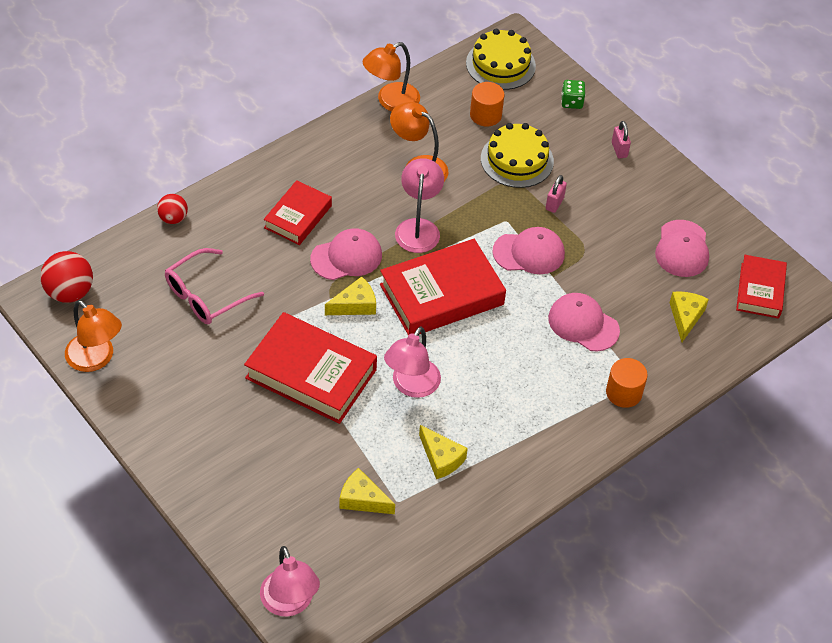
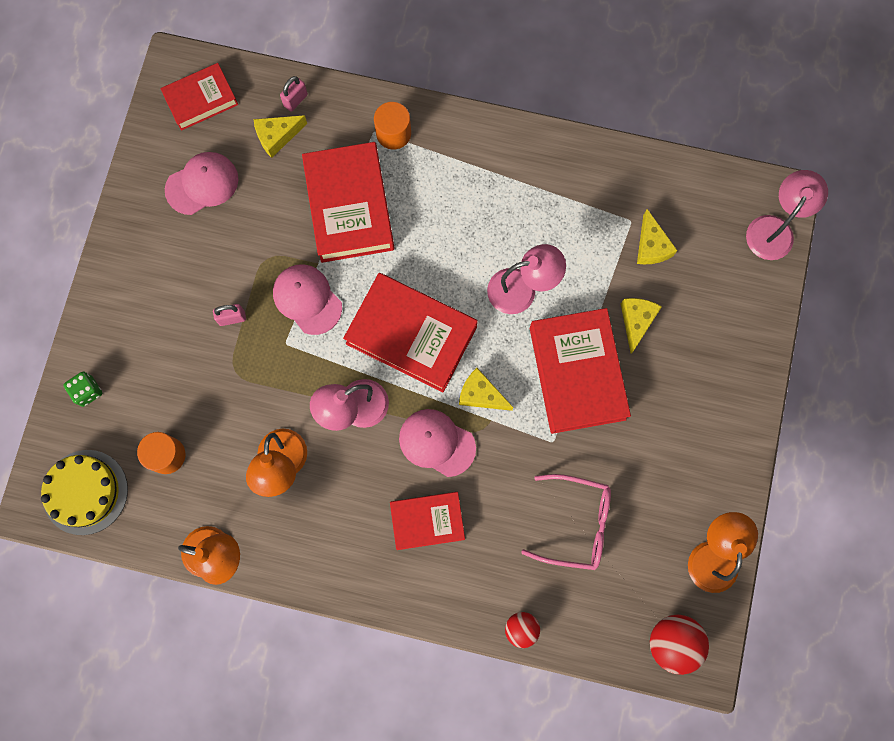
camera: 125 degrees left, 25 degrees up
yellow cheese [419,425,468,479] -> yellow cheese moved to [621,298,662,354]
yellow cake [481,123,554,188] -> none
pink cap [548,293,620,351] -> red book [302,142,394,263]
pink padlock [612,121,631,158] -> pink padlock moved to [280,76,308,112]

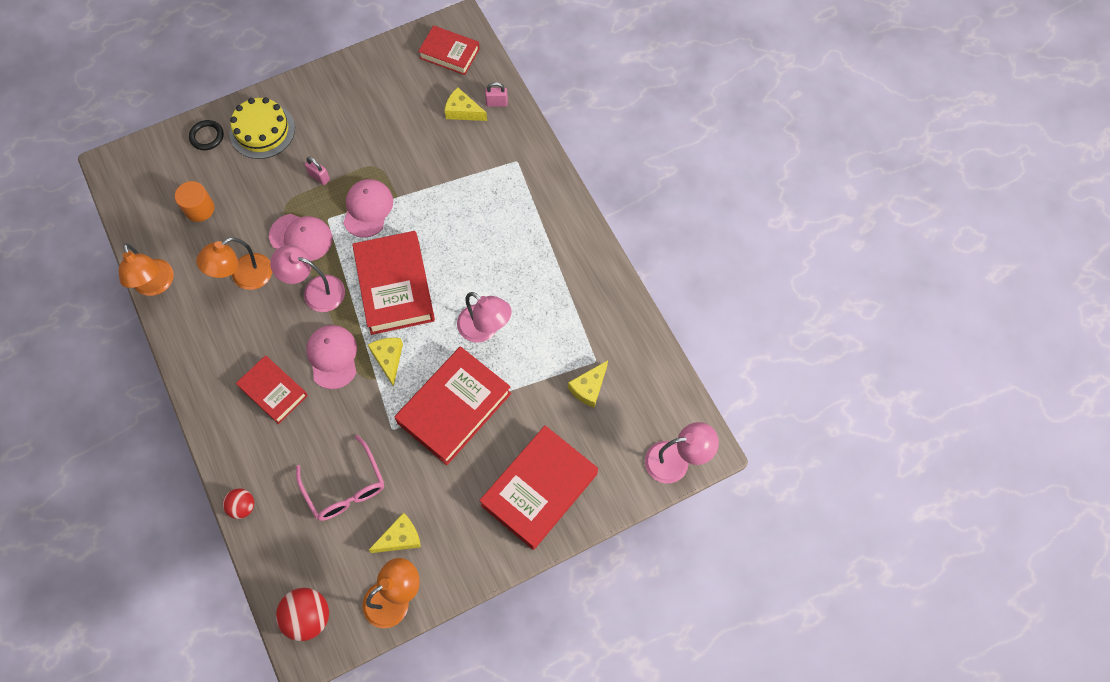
camera: 50 degrees right, 10 degrees down
yellow cake [41,450,128,535] -> yellow cake moved to [229,97,295,159]
green dice [63,372,102,407] -> black ring [189,120,224,150]
pink cap [165,152,238,215] -> pink cap moved to [269,214,332,261]
red book [302,142,394,263] -> red book moved to [479,426,598,550]
orange cylinder [374,102,411,150] -> none
yellow cheese [621,298,662,354] -> yellow cheese moved to [369,512,421,553]

